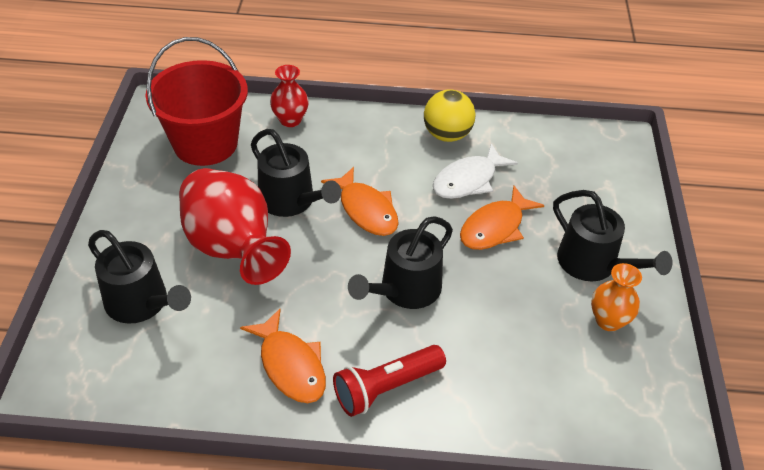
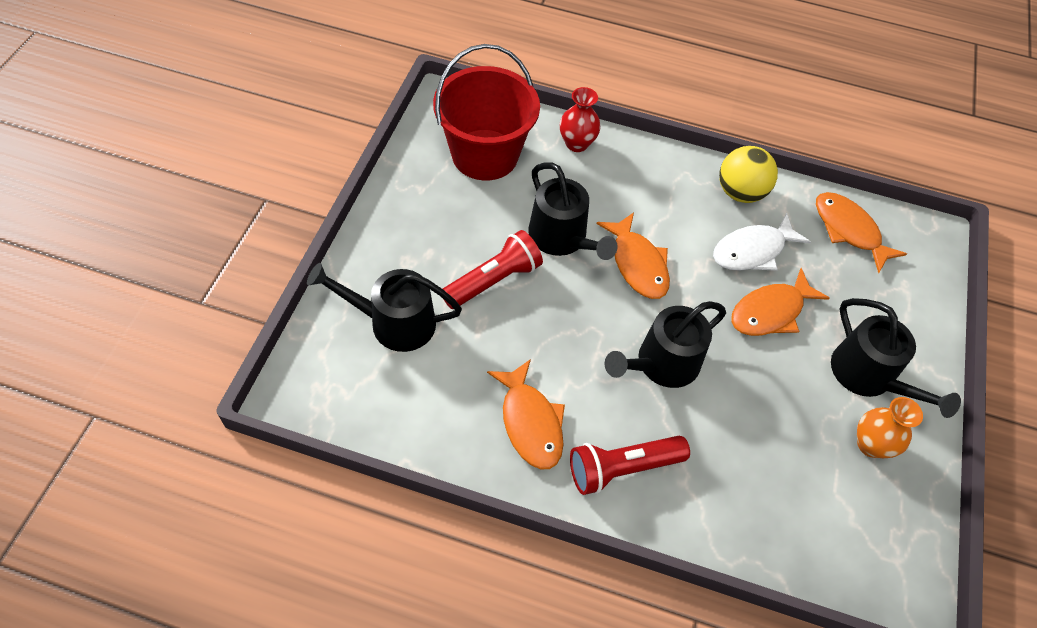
camera: 10 degrees right, 10 degrees up
black watering can [88,230,191,324] -> black watering can turned 135 degrees clockwise [307,263,462,352]
red vase [179,168,291,285] -> red flashlight [443,230,543,309]
none -> orange fish [816,192,907,274]

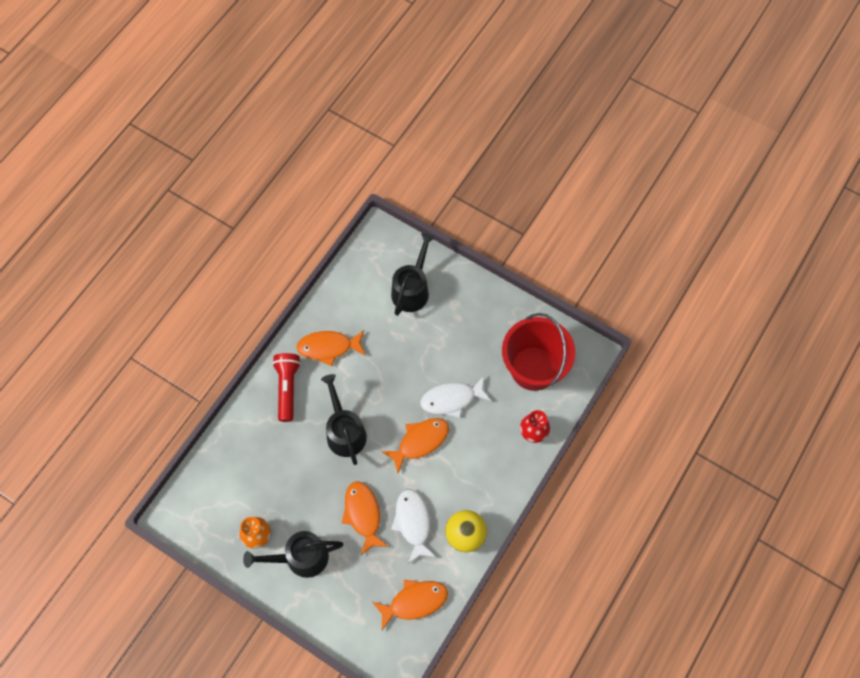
camera: 110 degrees right, 10 degrees up
red flashlight [443,230,543,309] -> none
black watering can [528,162,618,260] -> white fish [420,376,492,418]
orange fish [597,212,670,299] -> orange fish turned 150 degrees clockwise [381,418,449,473]

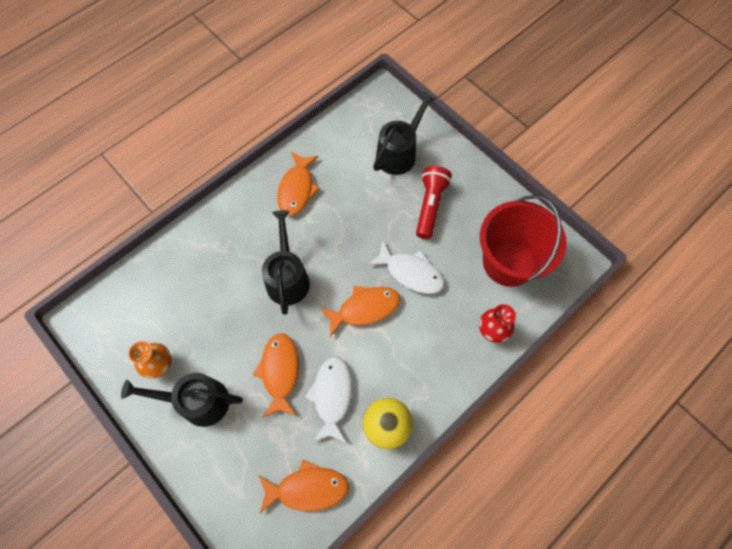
camera: 15 degrees right, 0 degrees up
red flashlight [272,353,301,422] -> red flashlight moved to [416,166,452,239]
orange fish [296,330,366,366] -> orange fish turned 90 degrees counterclockwise [277,152,320,216]
white fish [420,376,492,418] -> white fish turned 150 degrees counterclockwise [367,240,445,294]

